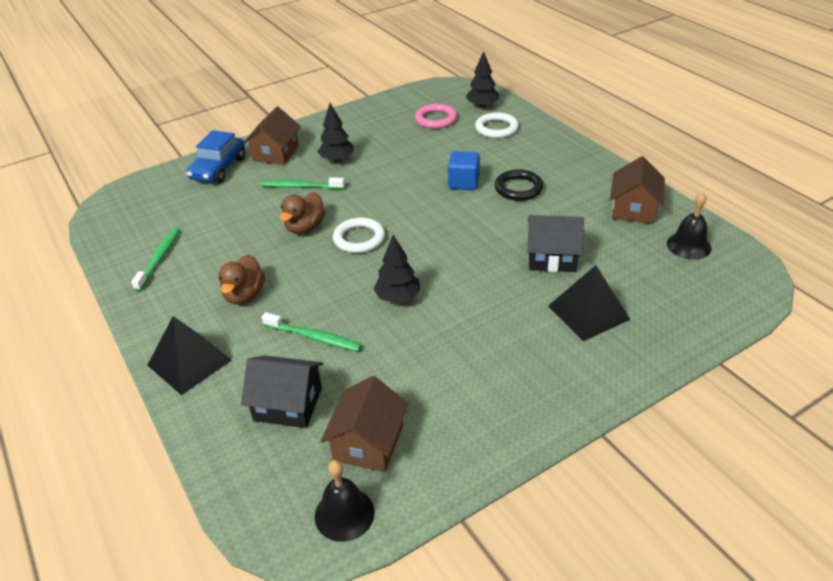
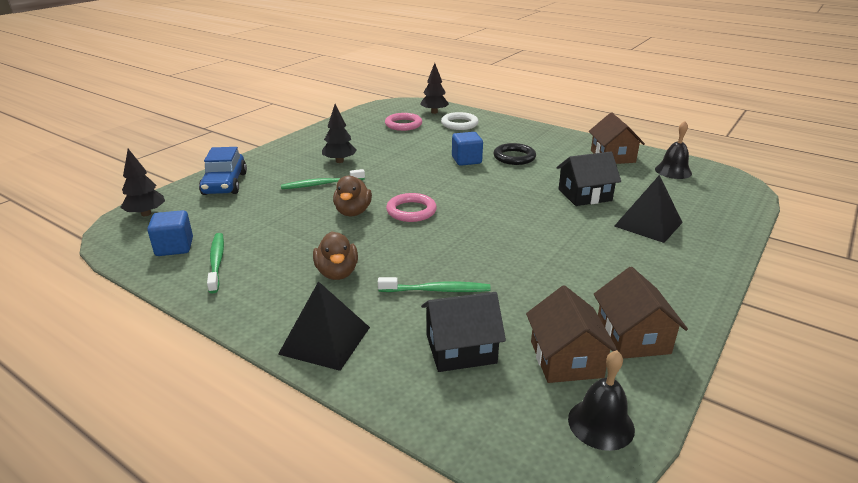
camera: 25 degrees left, 10 degrees down
brown house [243,107,301,165] -> brown house moved to [594,267,688,359]
white ring [333,217,385,253] -> pink ring [386,193,437,222]
black tree [374,235,420,303] -> black tree moved to [120,149,165,216]
none -> blue cube [147,210,193,256]

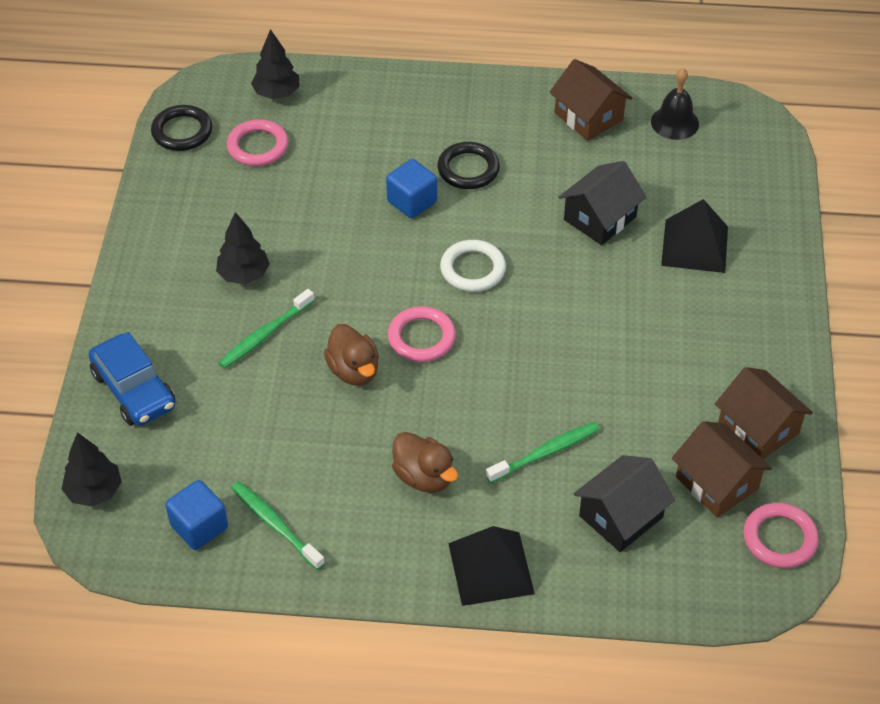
camera: 30 degrees left, 20 degrees up
white ring [441,112,479,130] -> white ring moved to [440,240,506,292]
black bell [568,350,635,451] -> pink ring [743,503,819,568]
none -> black ring [151,105,212,151]

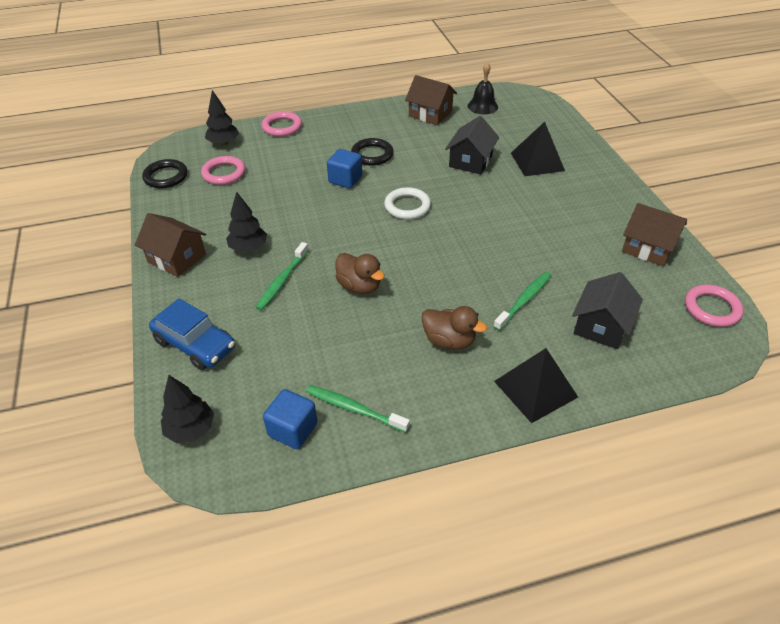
camera: 20 degrees left, 5 degrees down
pink ring [388,306,456,362] -> pink ring moved to [262,111,302,137]
brown house [672,421,772,518] -> brown house moved to [135,213,206,277]

